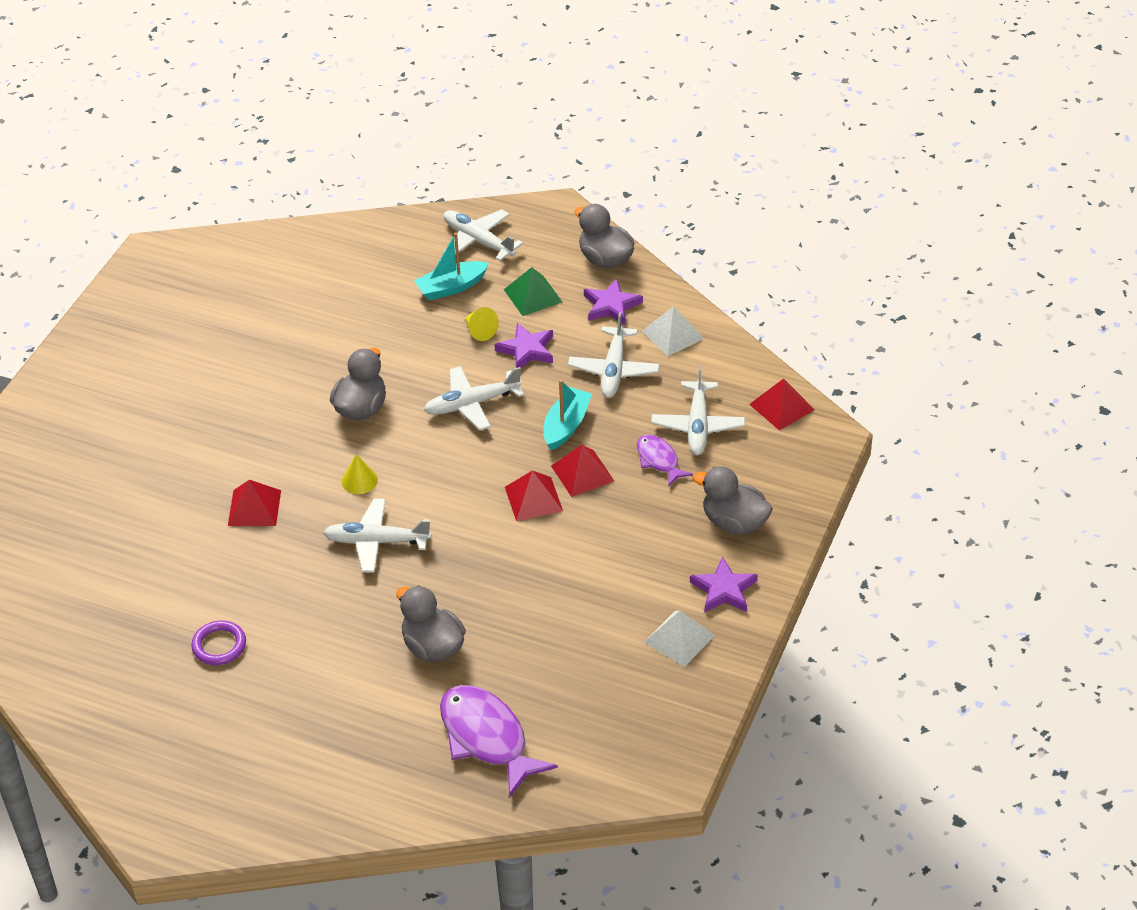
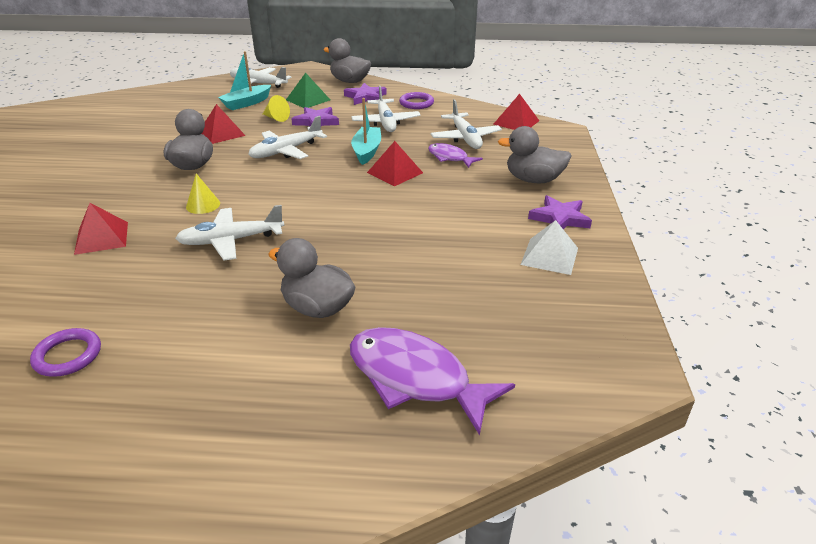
camera: 20 degrees left, 10 degrees down
red pyramid [505,470,563,521] -> red pyramid moved to [201,104,246,144]
white pyramid [642,306,705,357] -> purple ring [399,92,434,109]

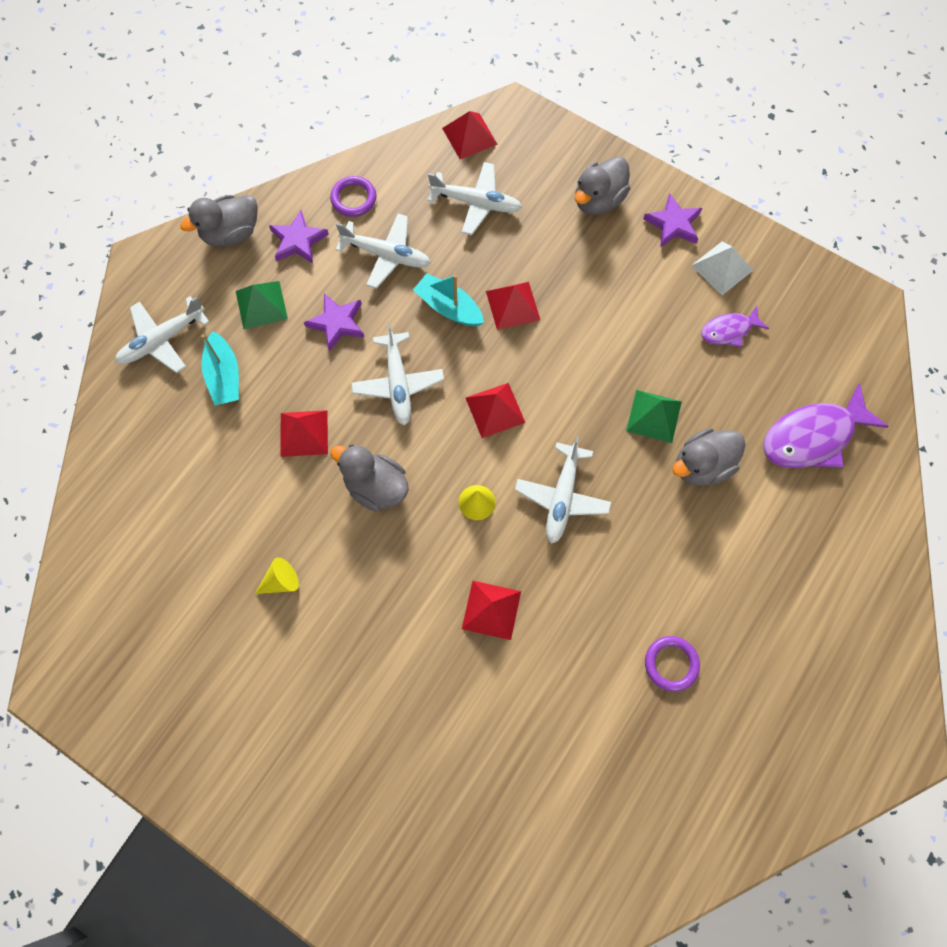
camera: 60 degrees left, 35 degrees up
yellow cone [263,95,290,122] -> yellow cone moved to [255,557,299,594]
purple fish [428,143,483,168] -> purple fish moved to [701,306,769,347]
none -> red pyramid [466,383,525,438]
none -> green pyramid [626,390,682,443]

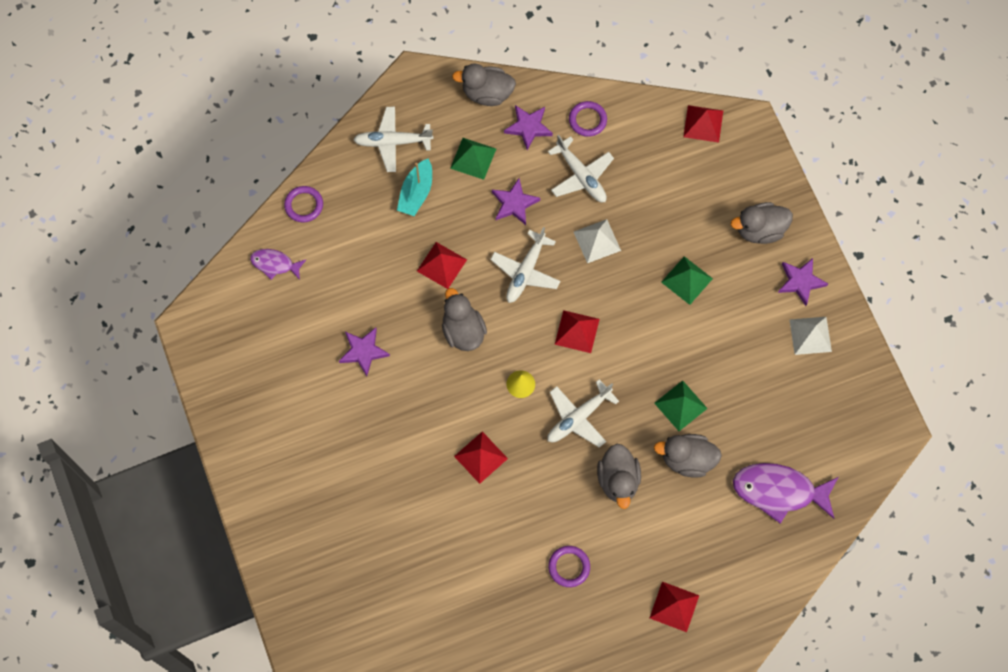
camera: 35 degrees right, 0 degrees up
yellow cone [255,557,299,594] -> purple star [339,328,390,376]
turquoise boat [413,273,484,326] -> white pyramid [574,219,621,263]
white plane [428,162,522,235] -> none
red pyramid [486,282,540,330] -> red pyramid moved to [650,582,699,632]
purple fish [701,306,769,347] -> purple fish moved to [250,249,306,280]
none -> purple ring [284,186,323,222]
none -> grey duck [597,444,641,509]
none -> green pyramid [661,256,713,305]

